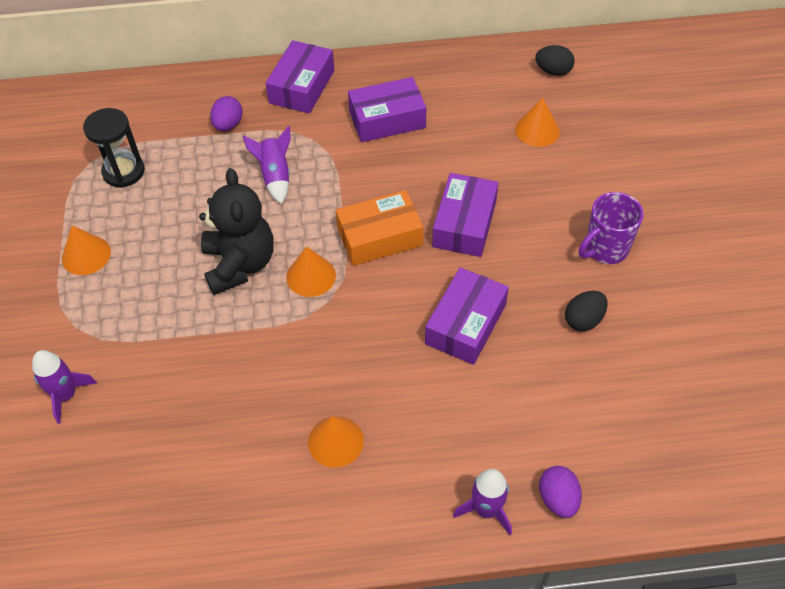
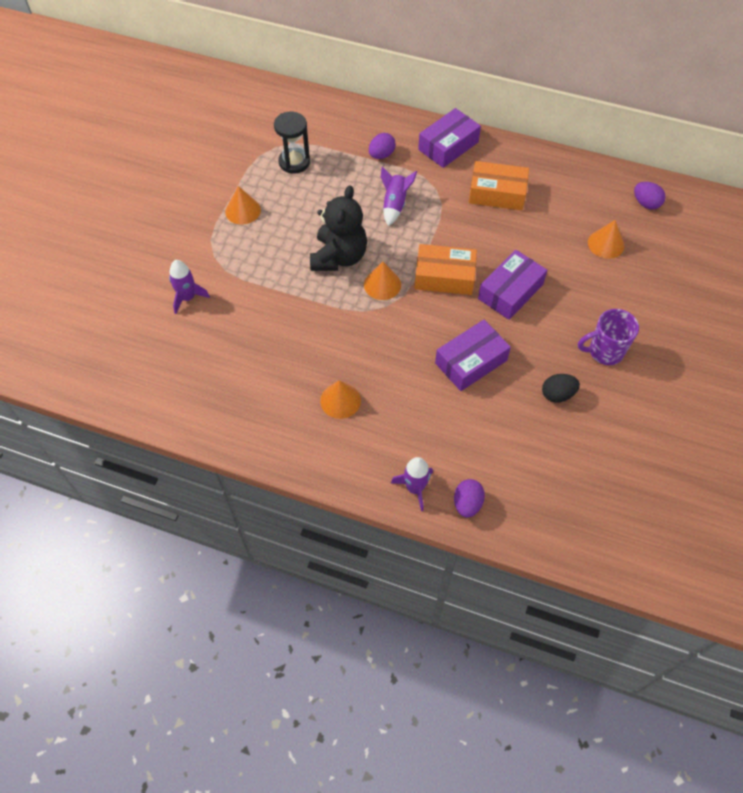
camera: 25 degrees right, 5 degrees up
purple box [348,77,426,142] -> orange box [469,161,529,210]
black egg [535,45,575,76] -> purple egg [634,182,666,209]

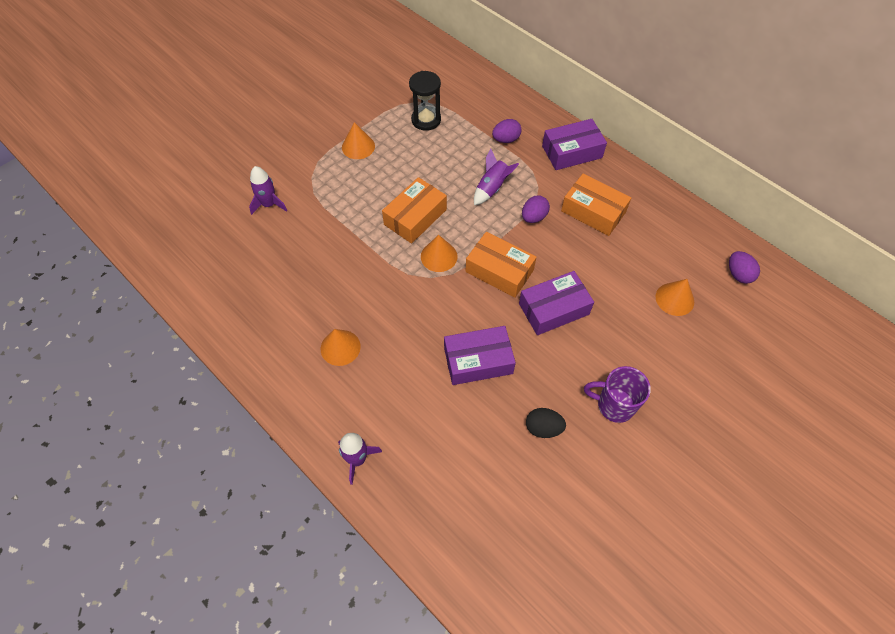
camera: 25 degrees right, 0 degrees up
black teddy bear [310,185,367,271] -> orange box [382,177,447,244]
purple egg [454,479,485,517] -> purple egg moved to [522,195,550,223]

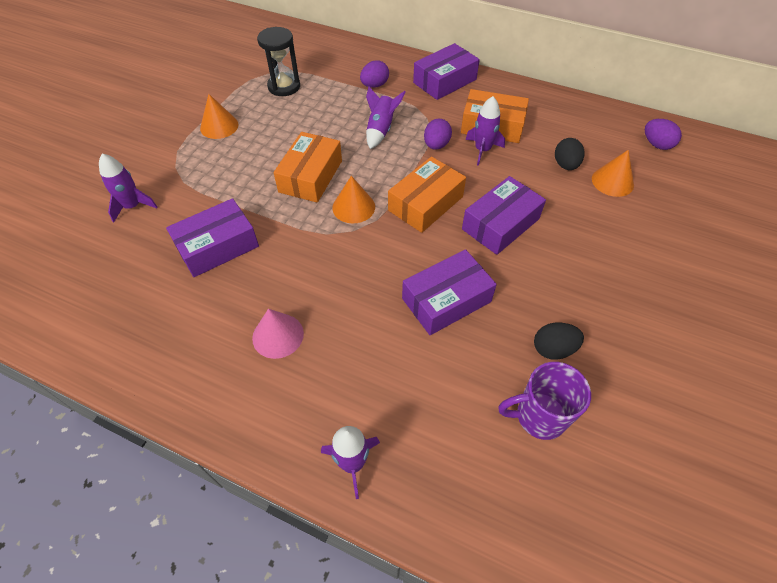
camera: 20 degrees left, 5 degrees down
orange cone [321,329,361,366] -> pink cone [252,309,304,359]
orange box [465,232,536,298] -> orange box turned 60 degrees counterclockwise [388,156,466,233]
purple mug [584,366,651,423] -> purple mug moved to [498,362,591,440]
none -> purple box [166,198,259,277]
none -> purple rocket [465,96,505,166]
none -> black egg [555,138,584,170]

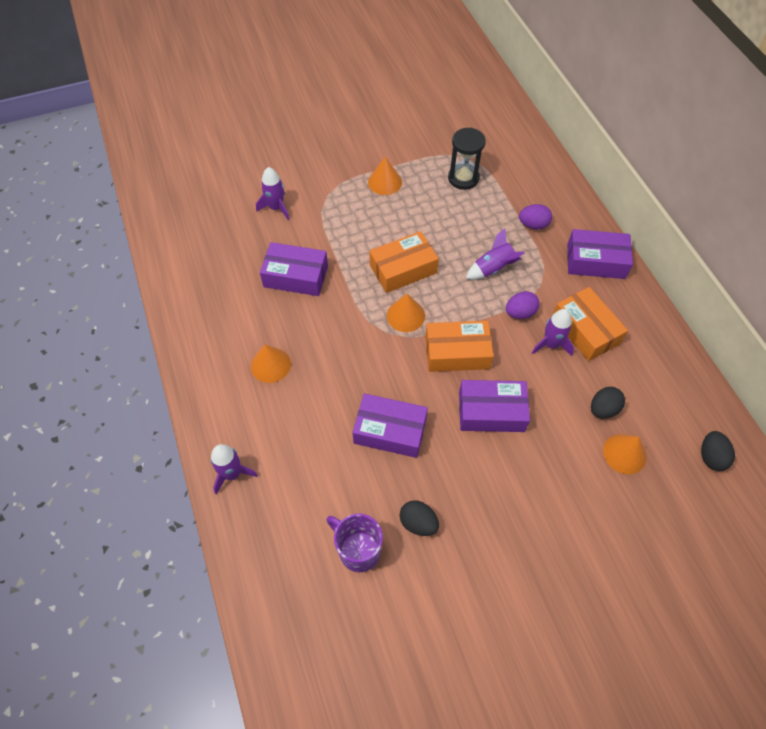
camera: 45 degrees right, 5 degrees up
pink cone [252,309,304,359] -> orange cone [251,345,291,383]
purple egg [645,119,682,150] -> black egg [701,431,735,471]

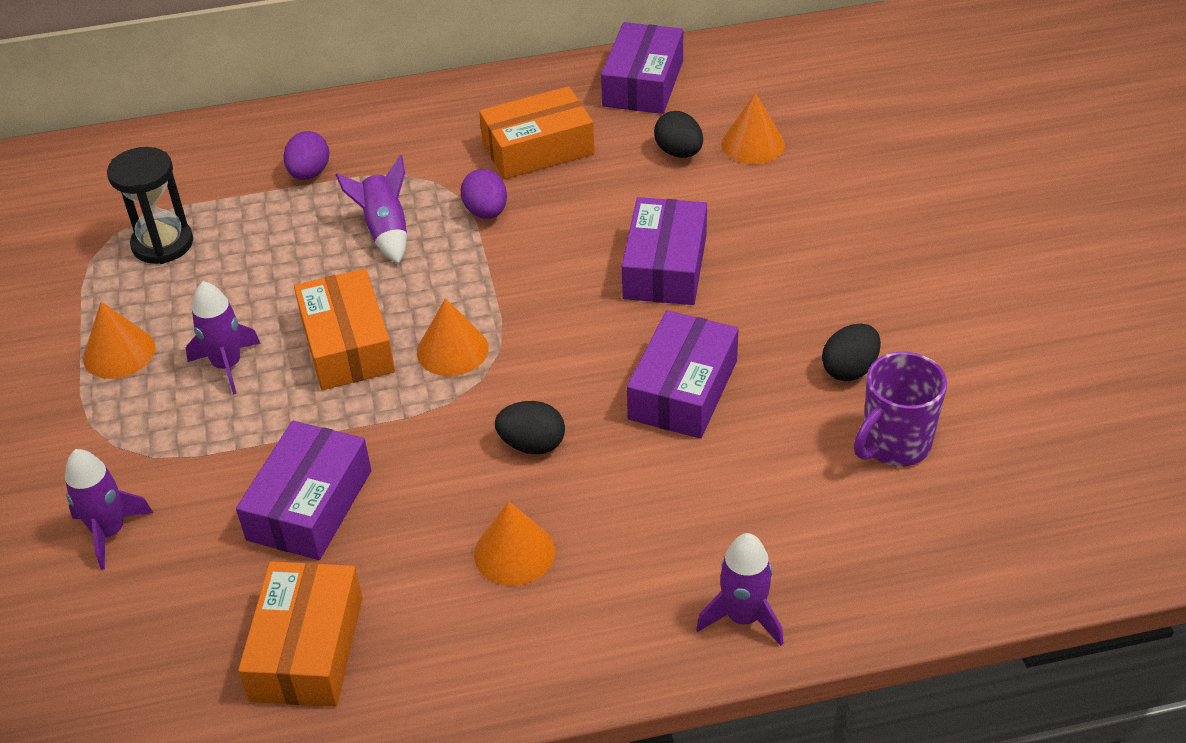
camera: 80 degrees left, 15 degrees down
orange box [425,321,494,372] -> orange box moved to [238,561,363,707]
purple rocket [532,309,574,356] -> purple rocket moved to [186,281,261,394]
purple box [567,229,633,279] -> purple box moved to [601,22,683,114]
black egg [701,431,735,471] -> black egg moved to [495,401,565,454]

